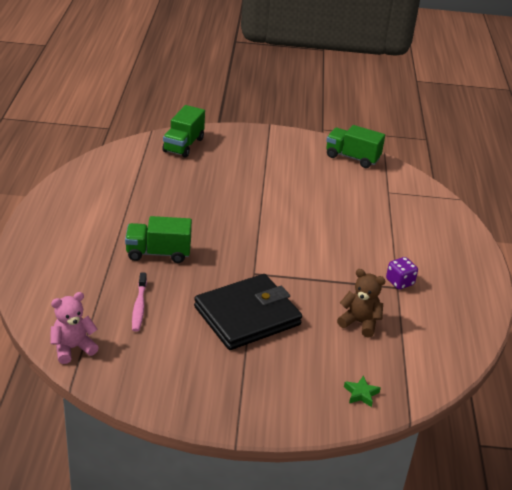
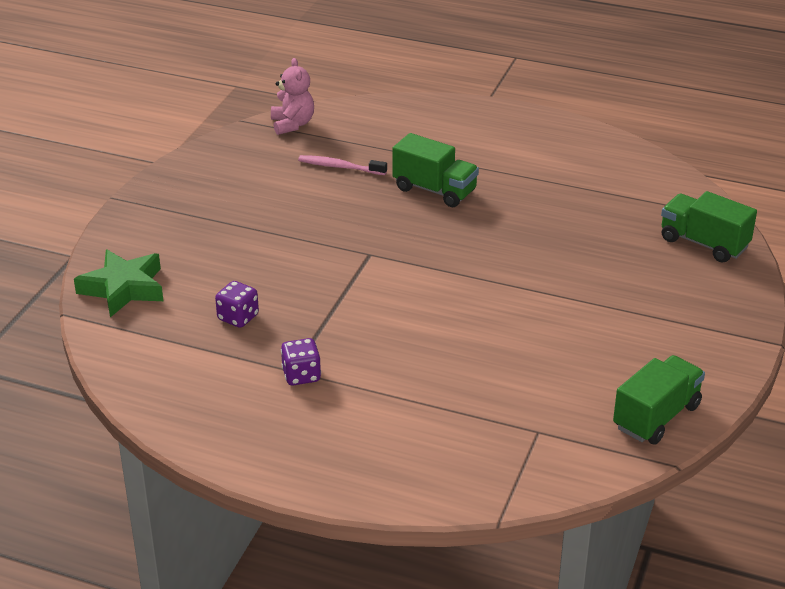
camera: 110 degrees right, 0 degrees up
green truck [125,216,192,263] -> green truck turned 105 degrees clockwise [392,133,479,207]
black wallet [194,274,302,350] -> none
brown teddy bear [337,269,386,338] -> purple dice [215,281,259,328]
green star [344,375,381,407] -> green star [74,249,163,317], size x2.06

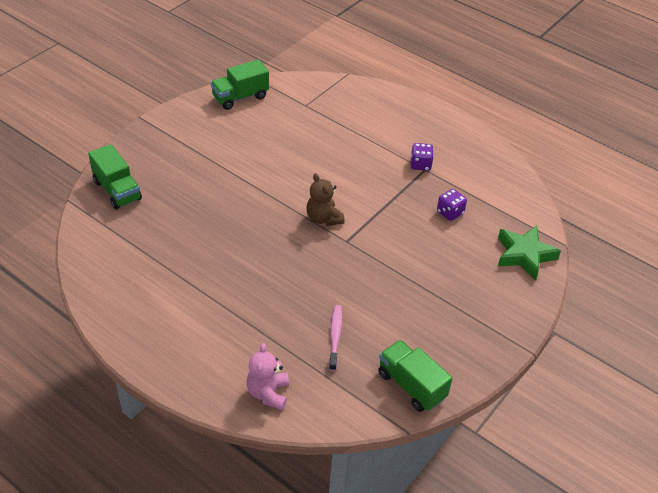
camera: 165 degrees left, 10 degrees up
pink teddy bear [271,58,314,135] -> pink teddy bear moved to [247,343,289,410]
pink toothbrush [298,155,387,175] -> pink toothbrush turned 120 degrees counterclockwise [329,305,342,371]
green truck [392,133,479,207] -> green truck moved to [378,340,453,412]
none -> brown teddy bear [306,173,345,226]

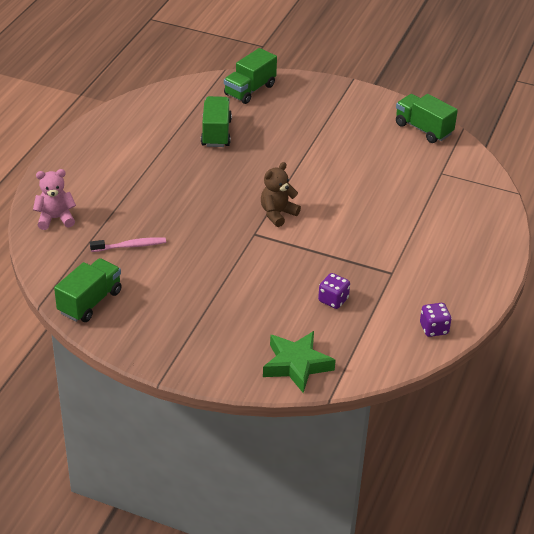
camera: 75 degrees right, 5 degrees down
purple dice [410,143,434,171] -> purple dice moved to [420,303,452,337]
none -> green truck [201,96,232,147]

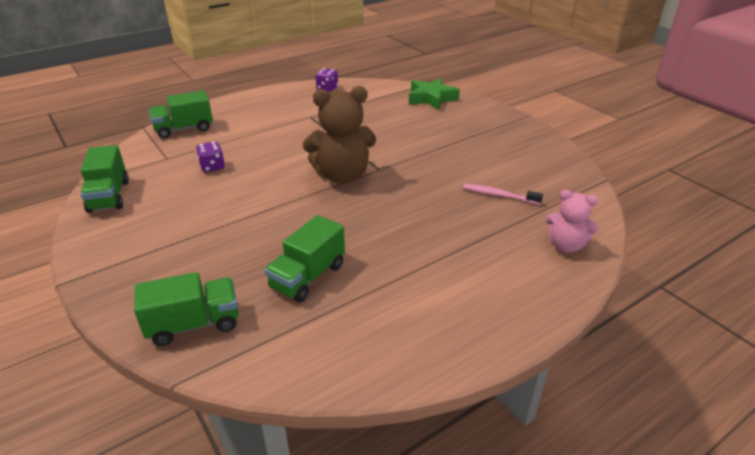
camera: 145 degrees left, 5 degrees down
green truck [54,258,122,322] -> green truck moved to [149,90,213,138]
brown teddy bear [261,162,301,227] -> brown teddy bear [303,86,376,184], size x1.70
purple dice [318,273,350,309] -> purple dice moved to [196,141,225,172]

